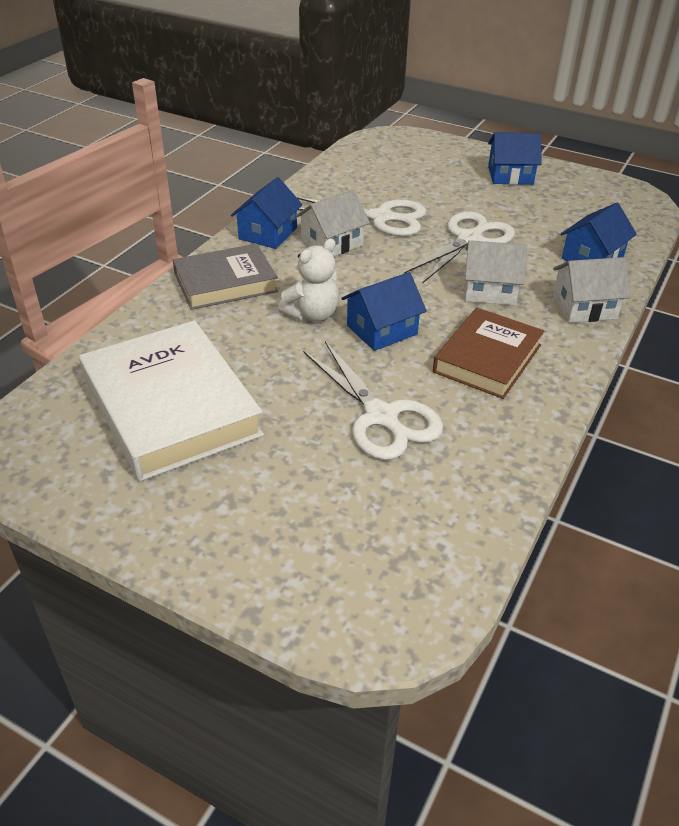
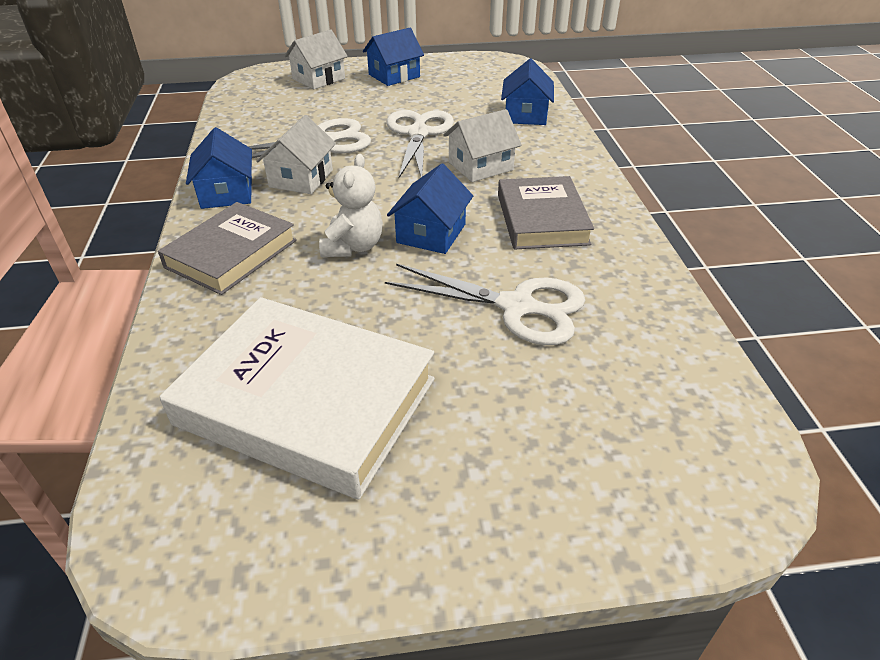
camera: 35 degrees left, 0 degrees up
brown book [433,308,544,399] -> grey book [498,176,594,249]
white house [553,257,631,323] -> white house moved to [284,30,348,89]

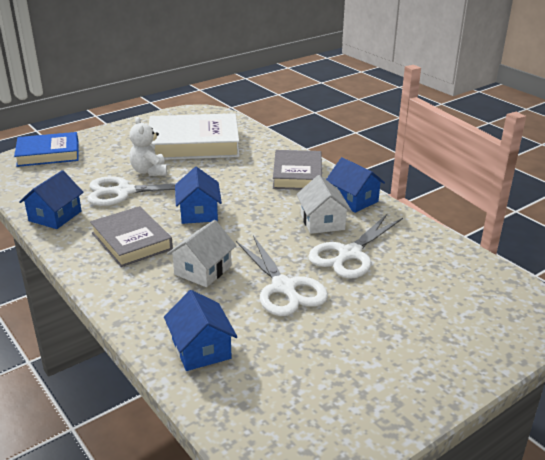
camera: 150 degrees right, 10 degrees down
white house [284,30,348,89] -> none
white teddy bear [319,154,383,257] -> white teddy bear moved to [129,117,167,176]
blue house [363,28,424,86] -> blue house moved to [19,170,84,229]
none -> blue book [14,132,79,167]

